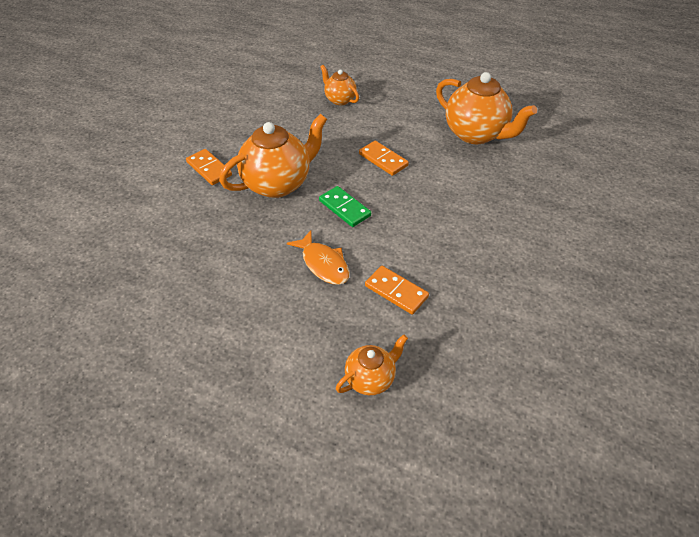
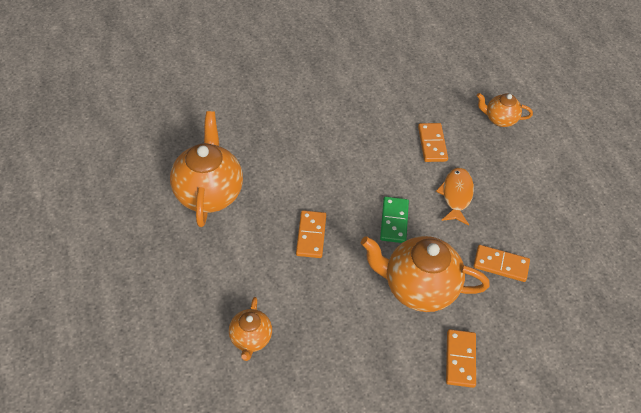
camera: 135 degrees left, 5 degrees up
none -> orange domino [473,245,530,282]

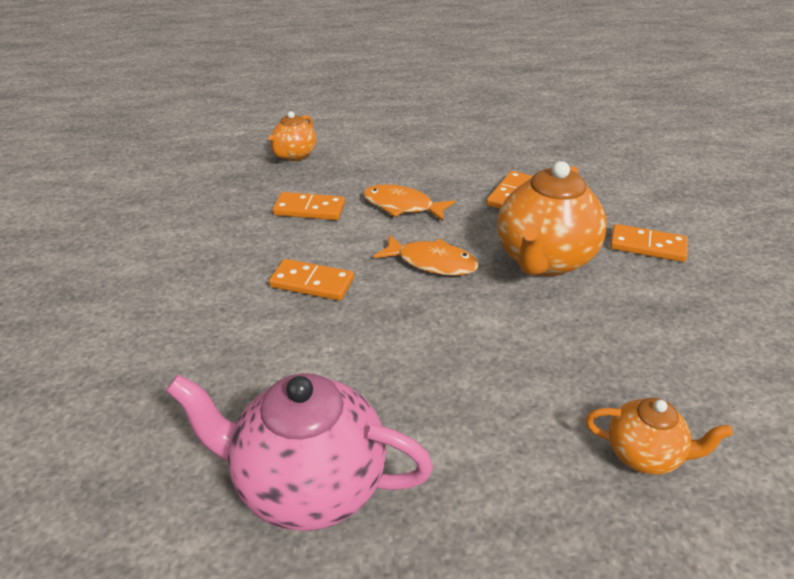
camera: 75 degrees left, 15 degrees down
orange teapot [170,111,243,227] -> pink teapot [166,373,433,531]
orange domino [296,210,326,258] -> orange domino moved to [269,259,354,301]
green domino [380,197,409,243] -> orange fish [373,235,479,276]

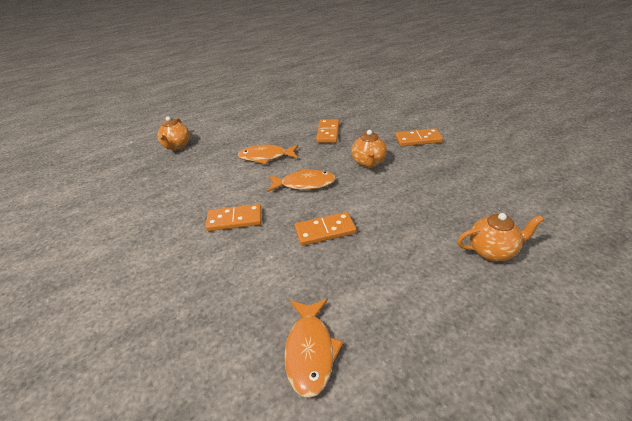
camera: 20 degrees left, 0 degrees up
pink teapot [166,373,433,531] -> orange fish [285,299,343,398]
orange domino [273,192,345,220] -> orange domino moved to [294,212,357,246]
orange teapot [498,161,607,276] -> orange teapot [351,130,387,168], size x0.54

